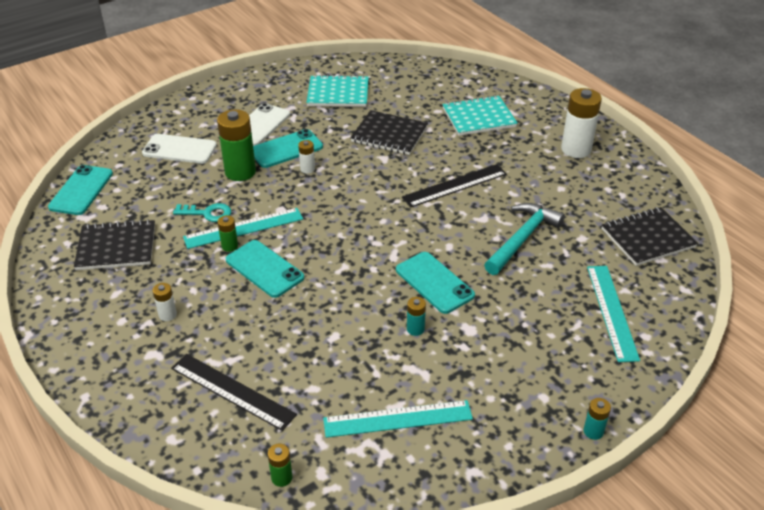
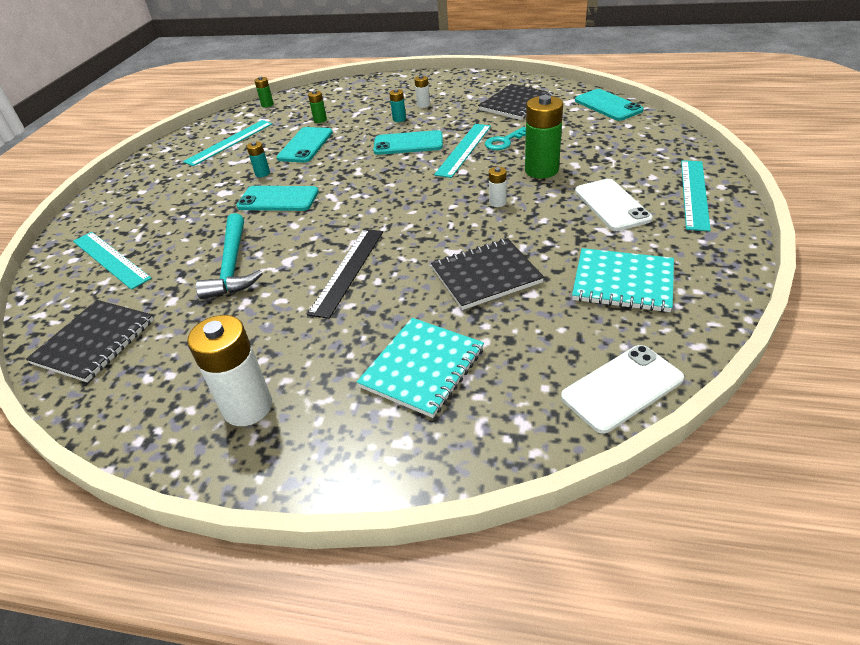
camera: 140 degrees right, 0 degrees up
white phone [142,134,217,164] -> white phone moved to [561,345,684,434]
black ruler [171,354,297,431] -> none
green battery [218,215,238,252] -> green battery moved to [308,90,327,123]
turquoise phone [253,129,323,168] -> turquoise phone moved to [277,127,333,163]
turquoise notebook [306,75,369,107] -> turquoise notebook turned 60 degrees clockwise [572,248,674,312]
turquoise battery [584,398,611,440] -> turquoise battery moved to [389,89,406,122]
none -> turquoise ruler [681,160,711,231]

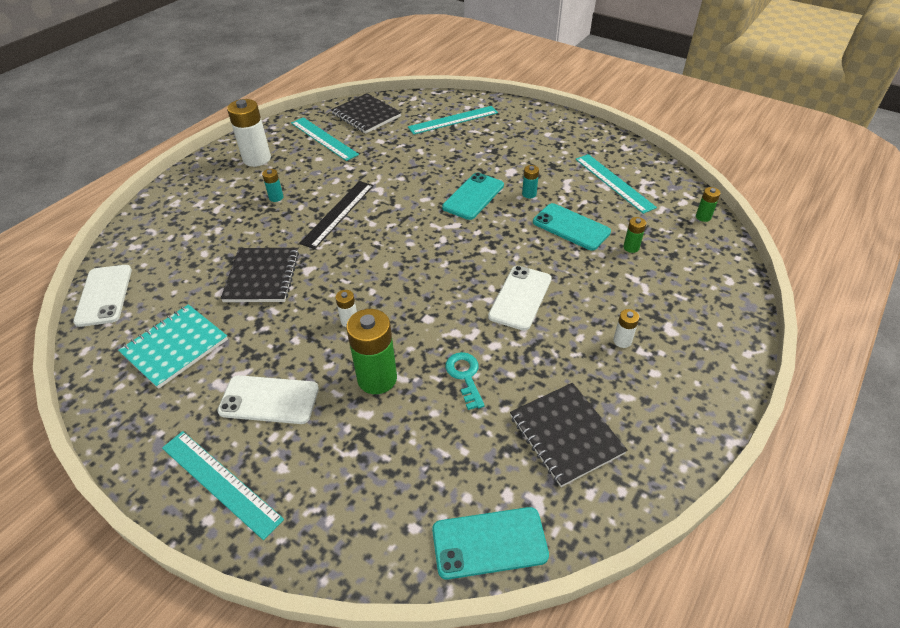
camera: 110 degrees right, 5 degrees up
turquoise hammer [196,213,263,299] -> none
black ruler [307,229,383,319] -> black ruler turned 75 degrees clockwise [299,181,374,249]
turquoise notebook [357,318,484,418] -> none
turquoise phone [373,130,443,155] -> white phone [488,266,552,331]
turquoise battery [389,89,406,122] -> turquoise battery moved to [262,169,283,202]
turquoise ruler [434,124,491,178] -> turquoise ruler moved to [291,117,359,161]

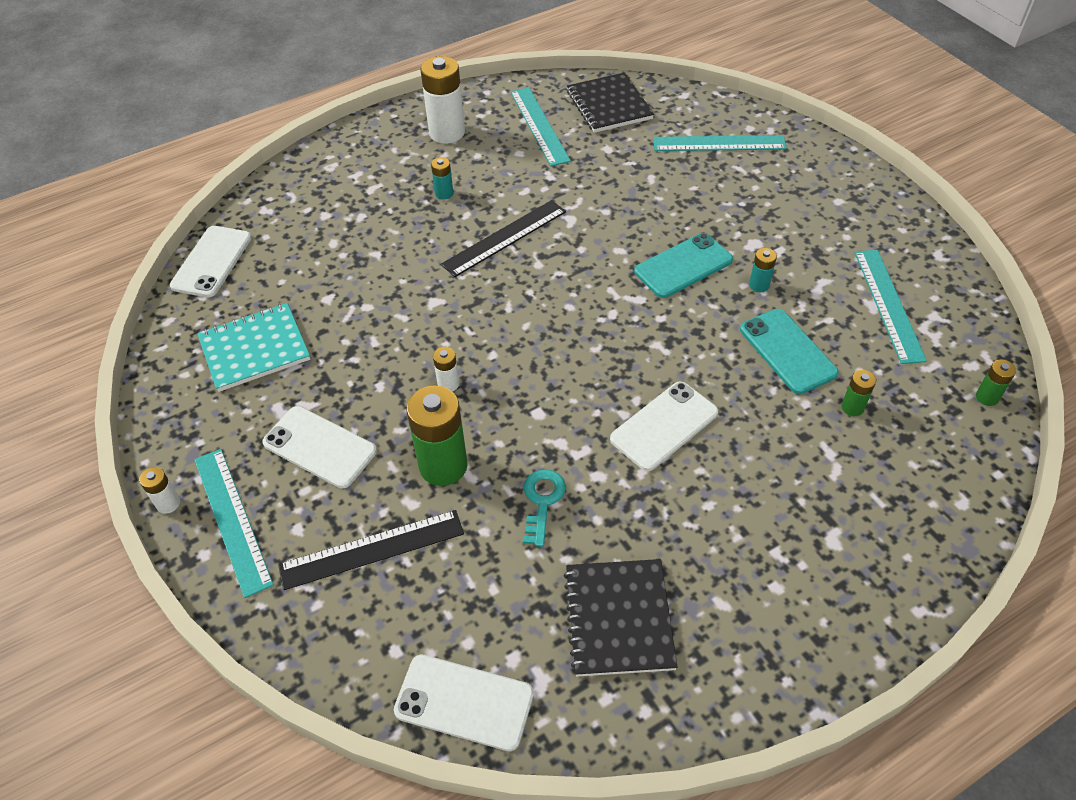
camera: 25 degrees right, 5 degrees up
black notebook [220,248,299,302] -> none
turquoise phone [432,507,549,580] -> white phone [394,654,534,751]
white battery [613,309,639,348] -> white battery moved to [139,467,180,514]
none -> black ruler [278,510,464,590]

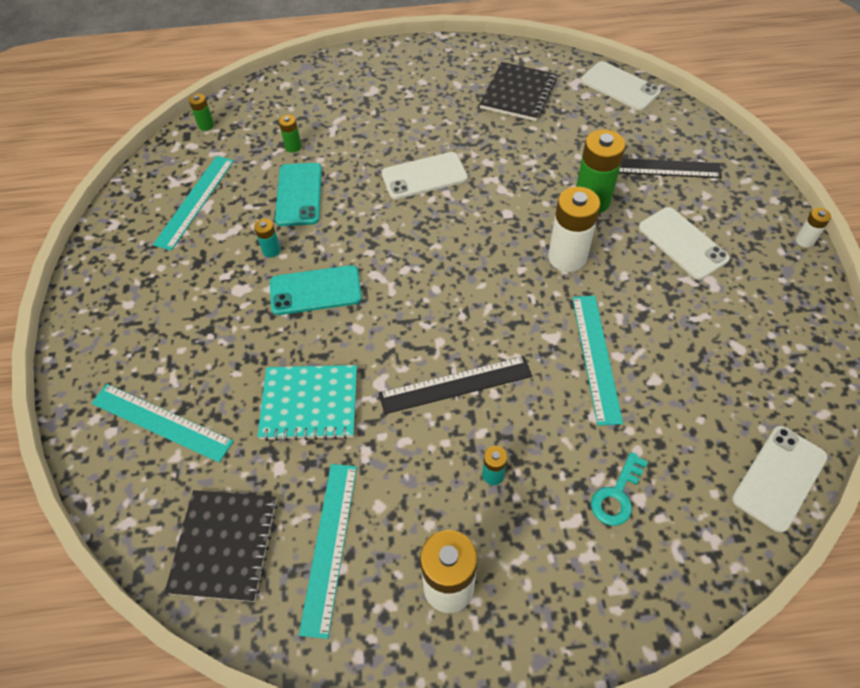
camera: 155 degrees left, 5 degrees up
turquoise ruler [194,449,274,598] -> turquoise ruler moved to [572,296,623,426]
turquoise notebook [197,303,310,392] -> turquoise notebook moved to [257,365,357,441]
white battery [433,347,459,392] -> white battery [548,187,601,272], size x2.09
turquoise key [523,469,566,547] -> turquoise key moved to [591,452,648,526]

